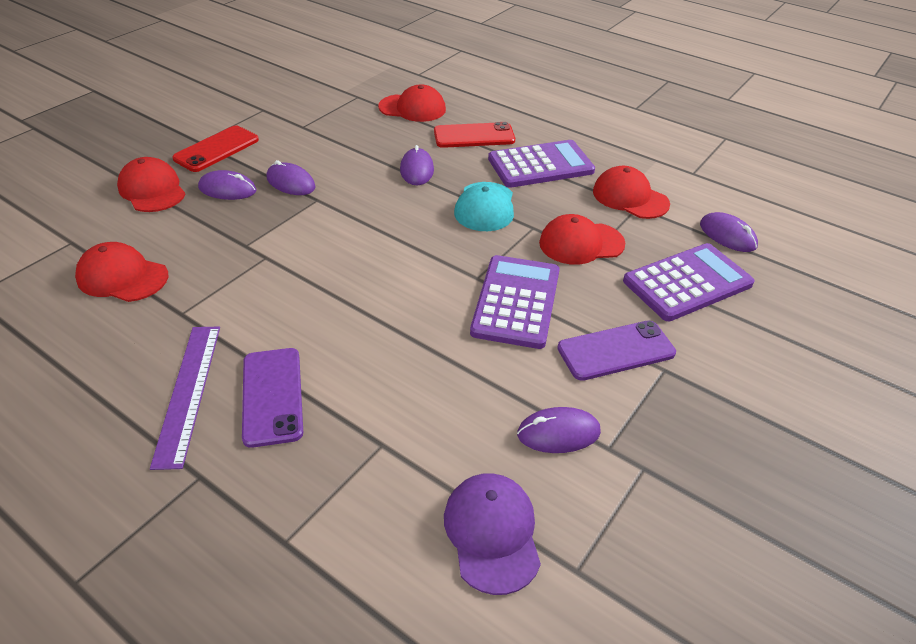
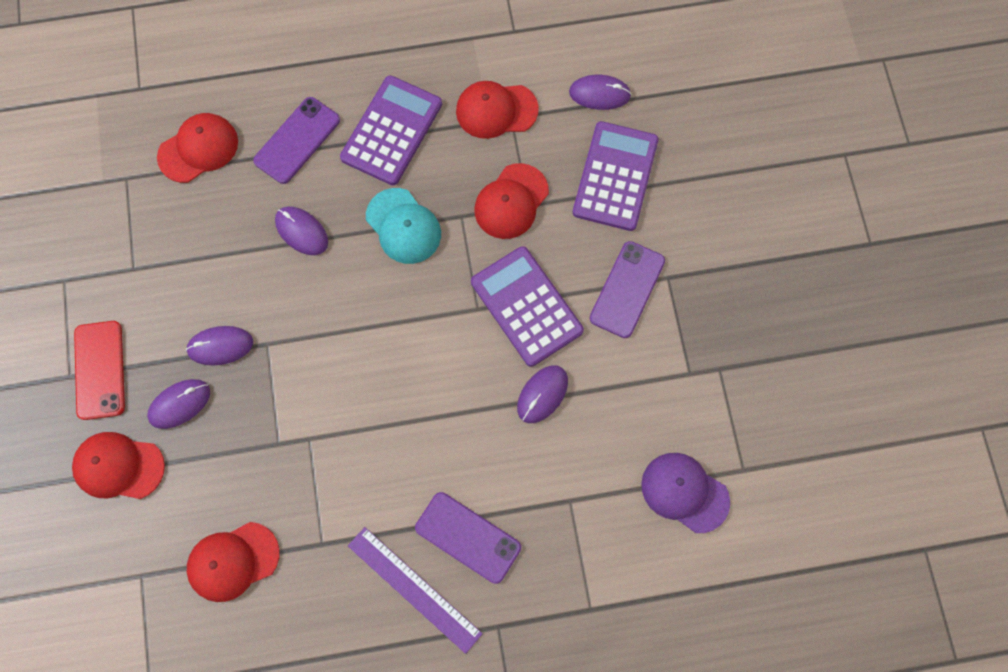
camera: 45 degrees left, 30 degrees up
red phone [434,122,515,148] -> purple phone [253,97,340,184]
purple mouse [517,407,601,453] -> purple mouse moved to [517,365,568,423]

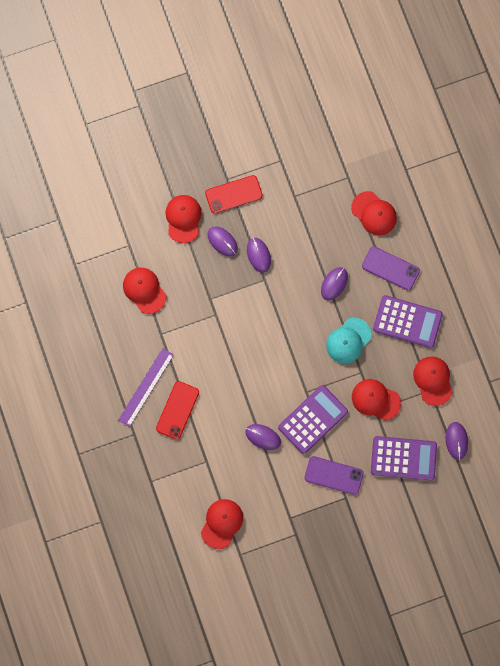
camera: 80 degrees right, 5 degrees up
purple phone [415,492,521,584] -> red phone [156,381,199,440]
purple cap [641,453,730,533] -> red cap [201,499,243,549]

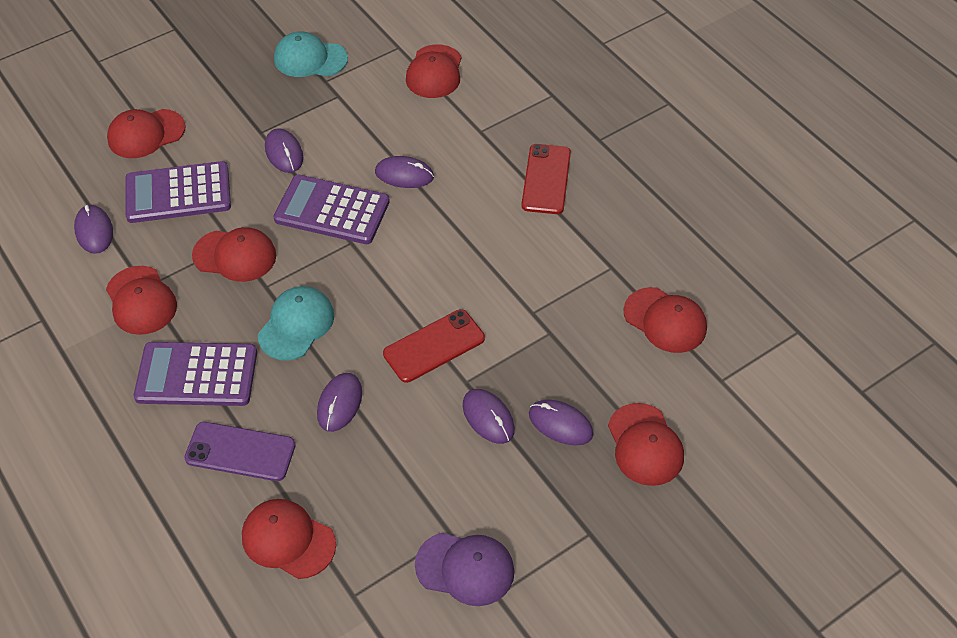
camera: 165 degrees right, 25 degrees down
purple ruler [118,348,174,427] -> none
red phone [205,175,263,214] -> red phone moved to [383,309,485,383]
purple calculator [278,385,348,454] -> purple calculator turned 75 degrees clockwise [273,175,390,244]
purple phone [305,456,364,495] -> purple mouse [265,128,303,173]
none -> red cap [107,109,186,158]
none -> turquoise cap [274,31,348,77]
none -> purple cap [415,533,514,606]

